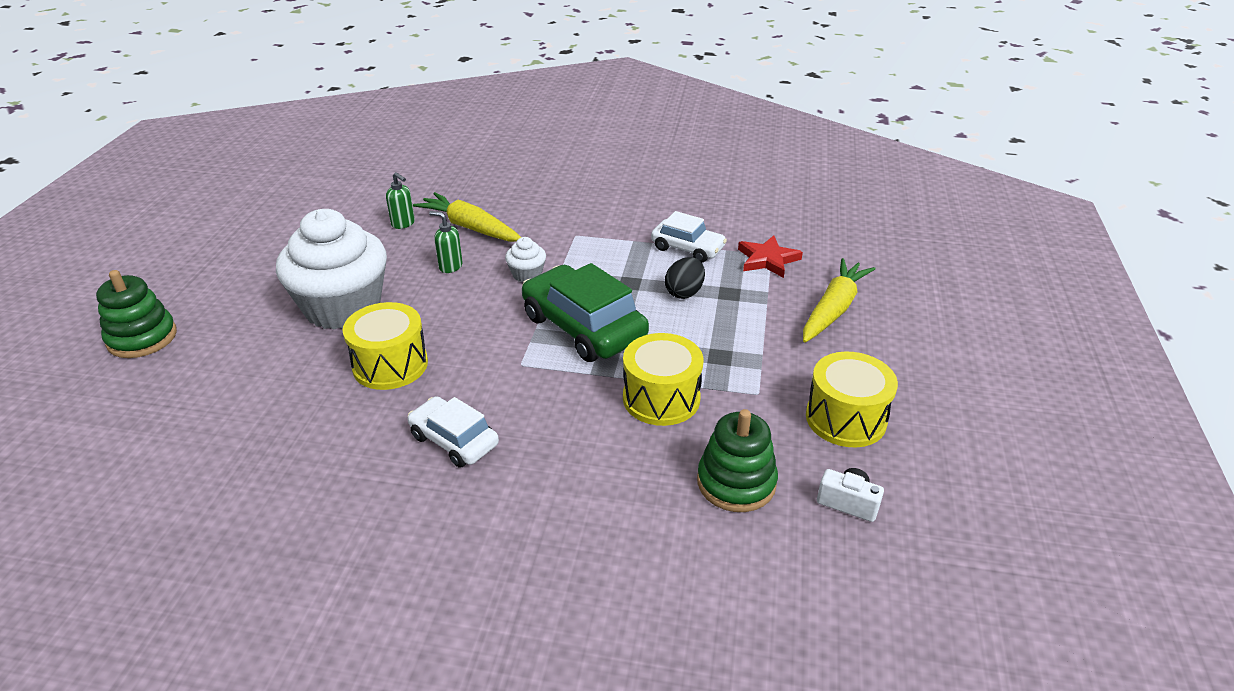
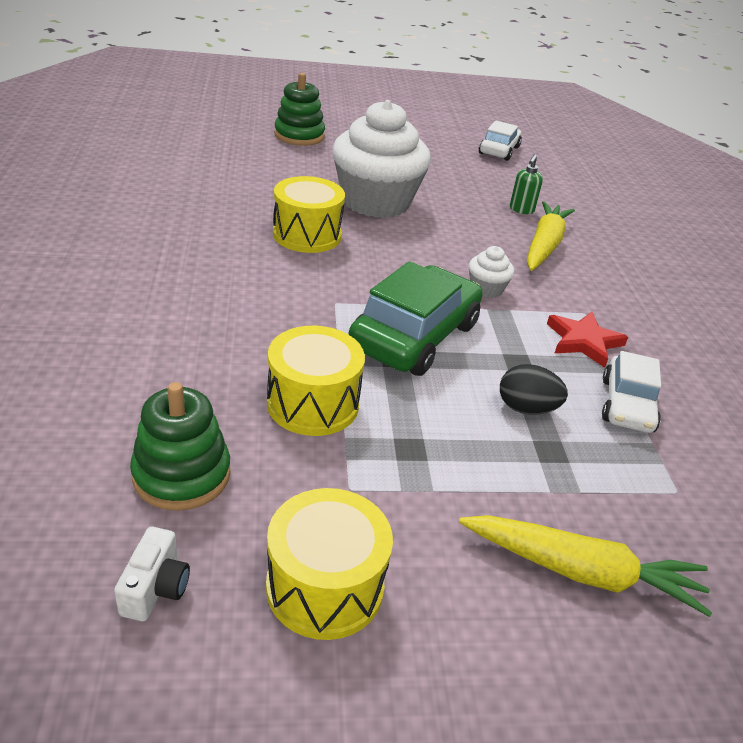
camera: 70 degrees right, 0 degrees up
white car [408,396,499,468] -> white car moved to [479,121,522,161]
green soap dispenser [429,211,463,273] -> none
red star [738,235,803,278] -> red star moved to [547,312,628,368]

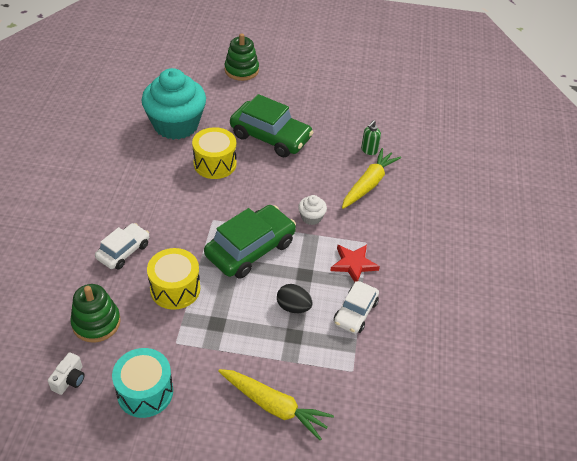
camera: 15 degrees right, 10 degrees up
yellow drum [266,488,393,640] -> turquoise drum [112,348,173,418]
white cupcake [332,100,431,218] -> green car [230,94,313,157]
white car [479,121,522,161] -> white car moved to [95,223,149,269]
none -> turquoise cupcake [141,68,206,140]

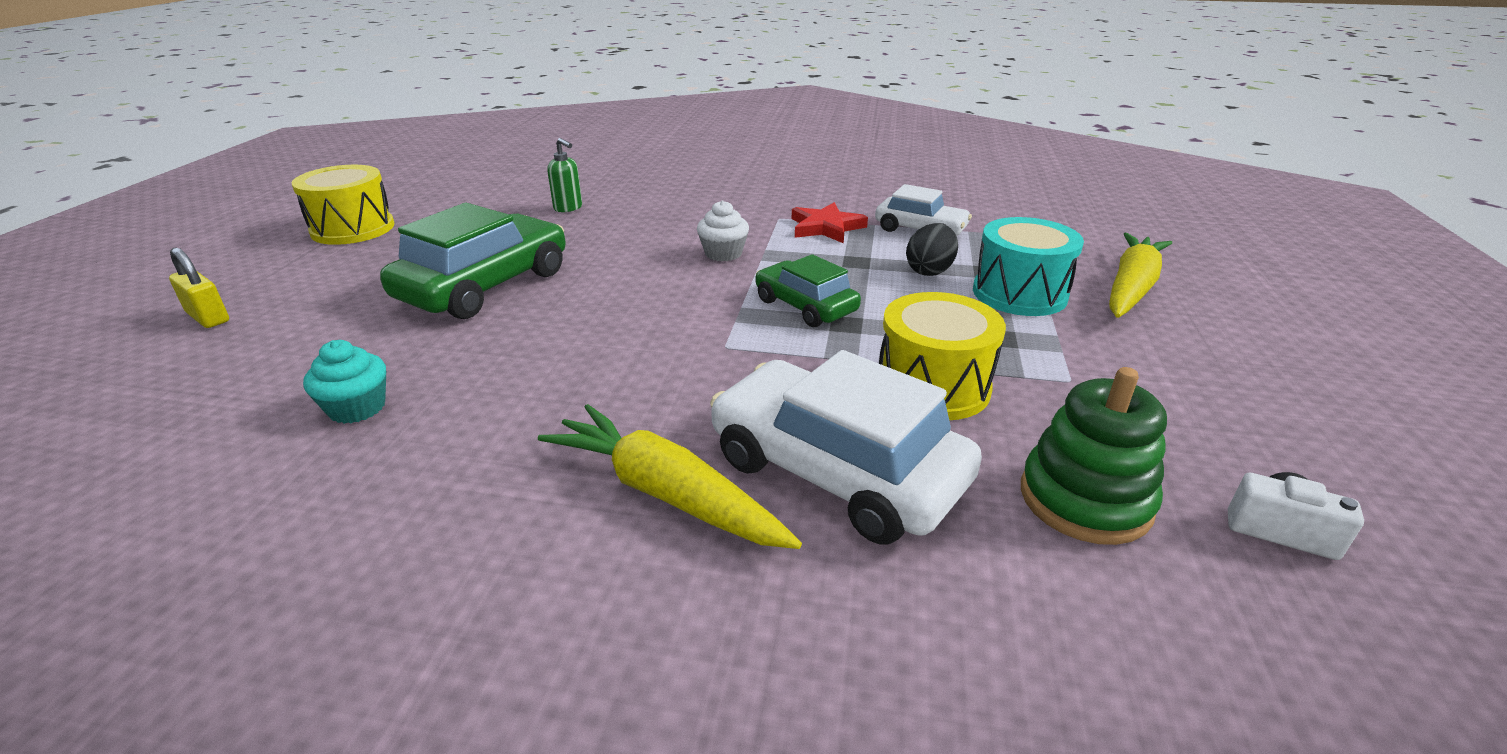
camera: 85 degrees left, 15 degrees down
white car [95,223,149,269] -> white car [710,350,982,544], size x1.69
turquoise drum [112,348,173,418] -> turquoise drum moved to [973,217,1084,316]
turquoise cupcake [141,68,206,140] -> turquoise cupcake [303,340,386,424], size x0.41
yellow drum [192,127,237,179] -> yellow drum moved to [292,165,394,245]
green car [204,205,296,279] -> green car [756,254,861,327], size x0.59
green stacking toy [225,33,259,81] -> yellow padlock [169,247,229,328]
yellow carrot [342,148,401,209] -> yellow carrot moved to [538,404,802,549]

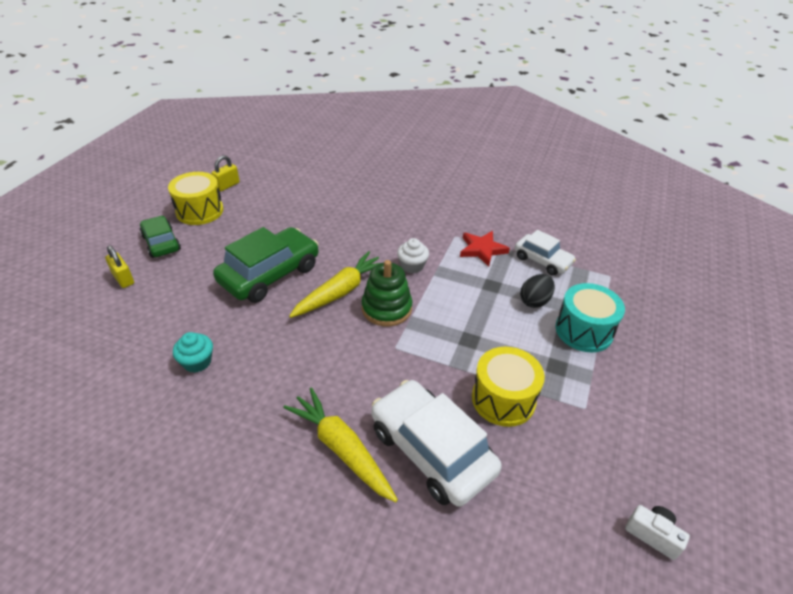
camera: 10 degrees right, 10 degrees up
green soap dispenser [547,138,582,212] -> none
green car [756,254,861,327] -> green car moved to [140,216,181,258]
green stacking toy [1021,367,1167,545] -> green stacking toy moved to [362,260,412,326]
yellow carrot [1109,233,1172,318] -> yellow carrot moved to [289,251,380,318]
none -> yellow padlock [211,155,240,192]

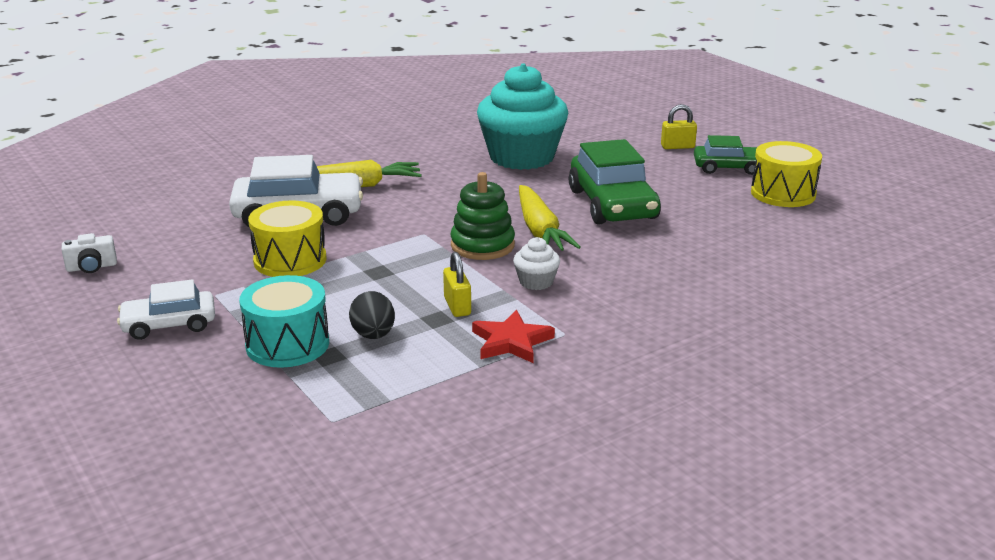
camera: 125 degrees right, 15 degrees down
turquoise cupcake [173,332,213,373] -> turquoise cupcake [477,64,568,170], size x2.44
yellow padlock [211,155,240,192] -> yellow padlock moved to [443,252,471,317]
white car [515,230,576,276] -> white car moved to [117,279,215,340]

